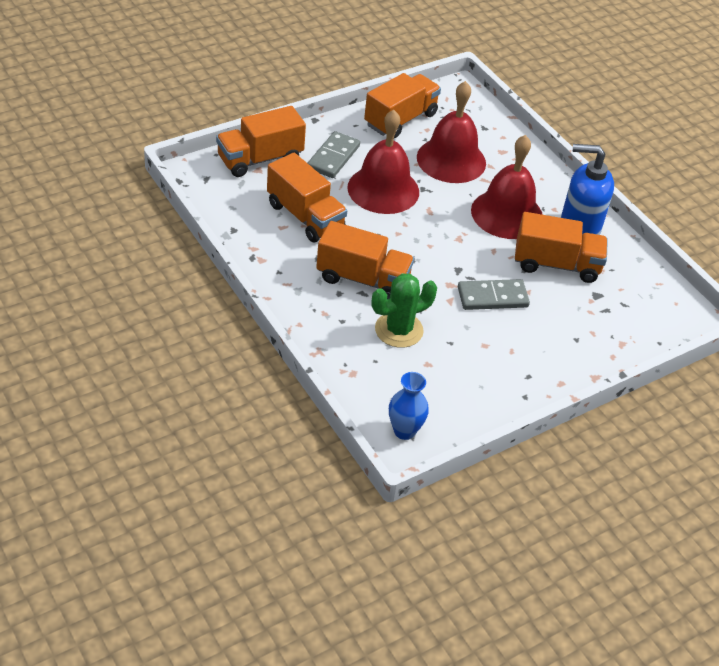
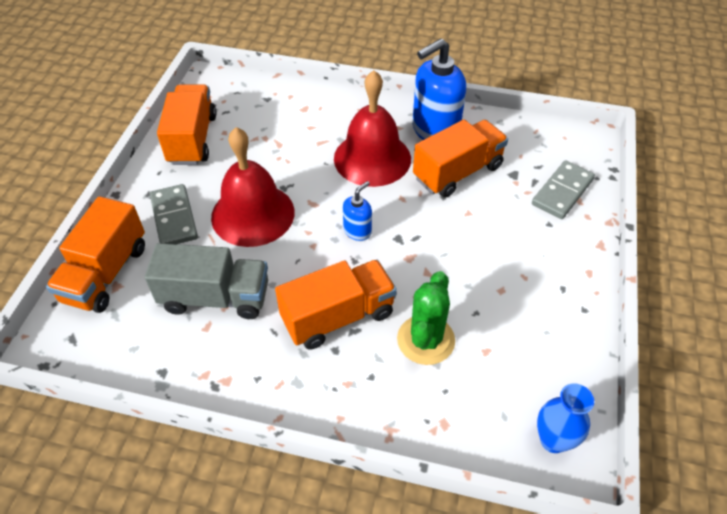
camera: 40 degrees left, 5 degrees up
orange truck [267,153,347,242] -> grey truck [145,243,268,319]
red bell [417,81,486,183] -> none
grey domino [458,279,530,310] -> grey domino moved to [532,160,595,219]
none -> blue soap dispenser [343,181,372,241]

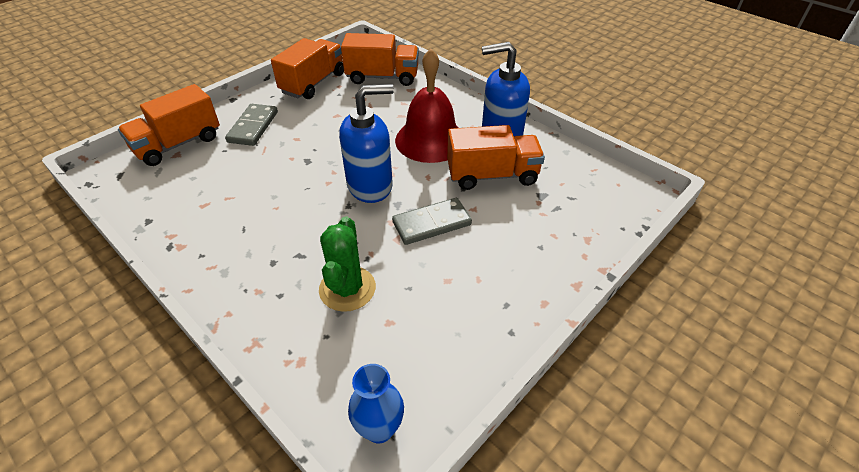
camera: 30 degrees right, 5 degrees down
grey truck [145,243,268,319] -> none
red bell [211,127,295,247] -> none
orange truck [275,260,397,350] -> orange truck moved to [341,33,419,86]
blue soap dispenser [343,181,372,241] -> blue soap dispenser [339,84,394,203], size x1.99
green cactus [397,271,455,365] -> green cactus turned 45 degrees counterclockwise [319,217,376,312]
grey domino [532,160,595,219] -> grey domino moved to [392,198,472,245]

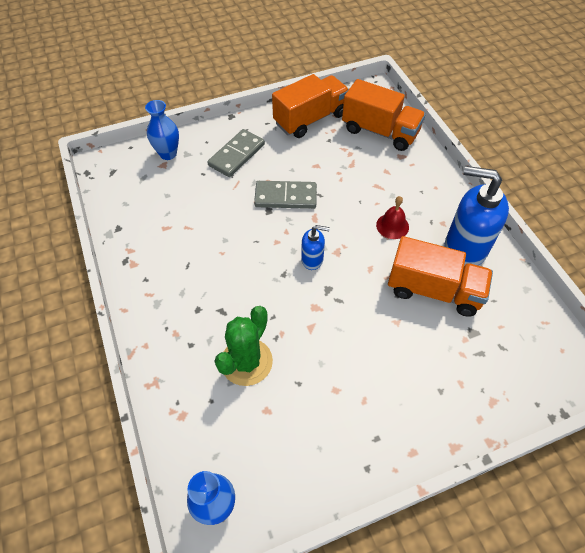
camera: 25 degrees right, 10 degrees up
orange truck [118,84,220,166] -> blue vase [145,100,179,160]
blue soap dispenser [339,84,394,203] -> blue soap dispenser [301,225,330,270], size x0.50
grey domino [392,198,472,245] -> grey domino moved to [254,181,317,209]
red bell [395,49,458,163] -> red bell [376,196,409,239], size x0.45

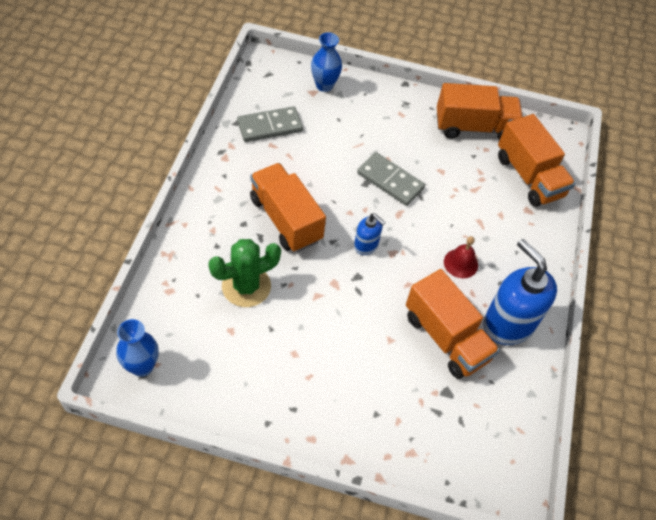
camera: 30 degrees right, 0 degrees up
grey domino [208,129,265,177] -> grey domino moved to [237,106,303,142]
none -> orange truck [250,163,326,252]

